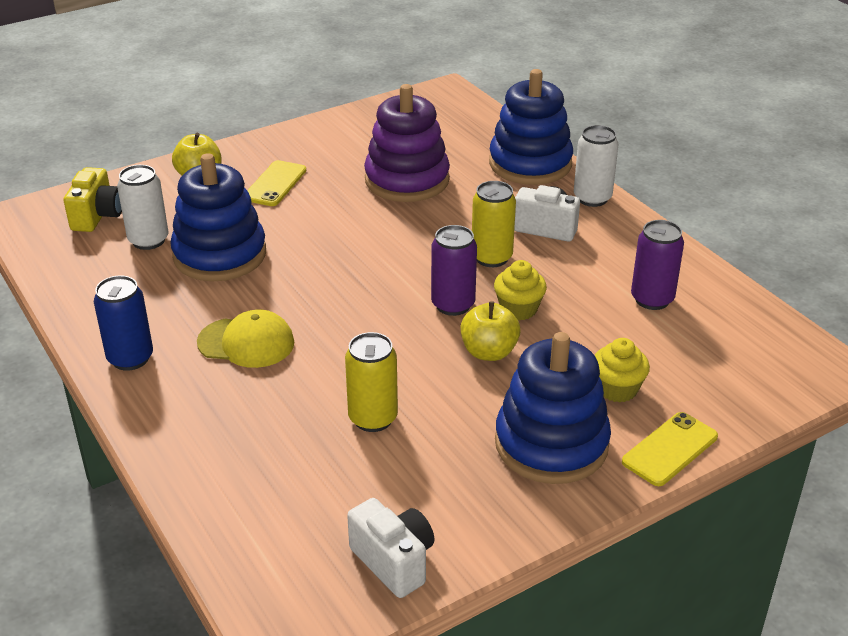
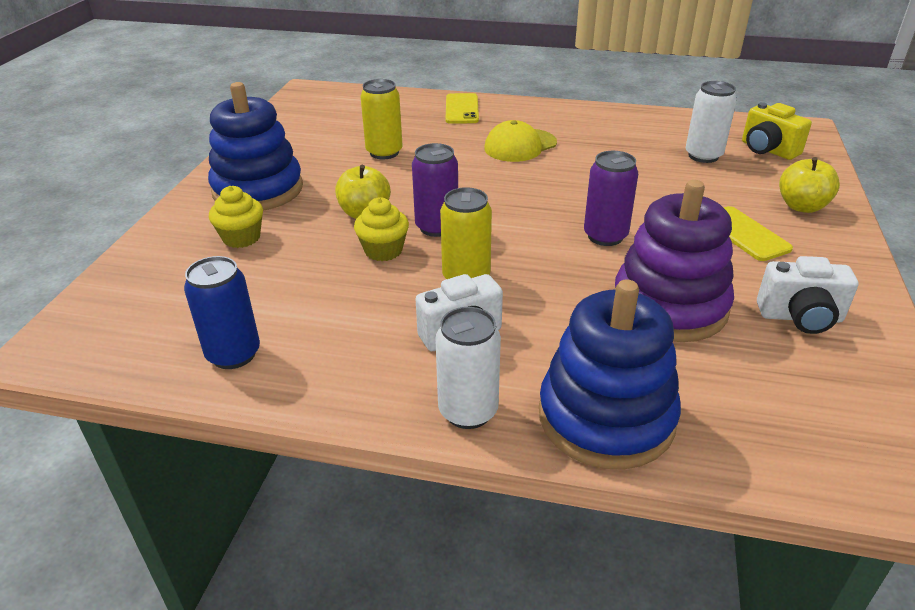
camera: 135 degrees right, 0 degrees up
blue can [94,275,153,371] -> blue can moved to [184,256,260,369]
blue stacking toy [170,153,266,281] -> none
white camera [347,498,435,598] -> white camera moved to [757,256,859,334]
yellow phone [622,412,718,486] -> yellow phone moved to [446,93,479,124]
purple can [631,220,684,310] -> purple can moved to [584,151,638,246]

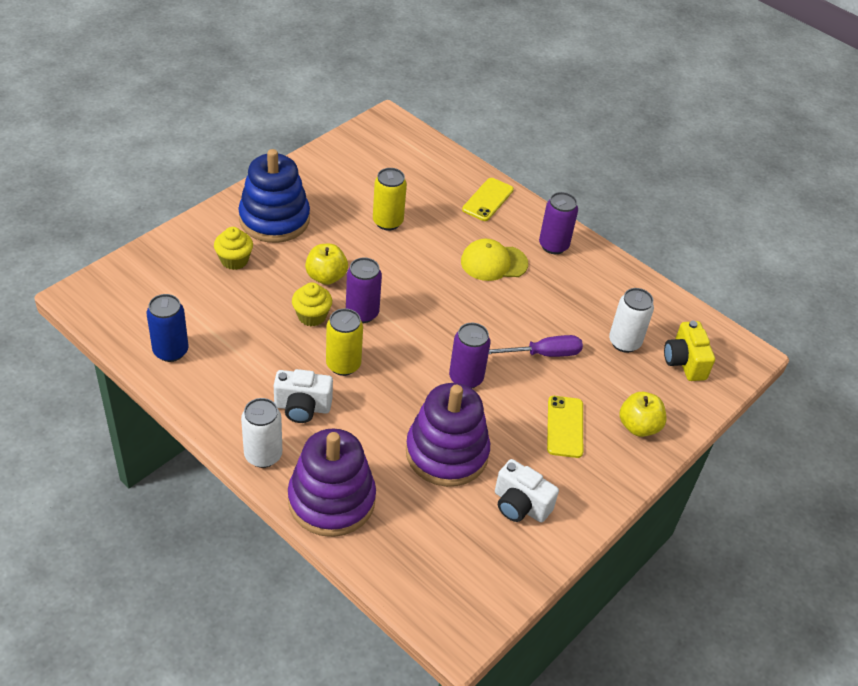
camera: 25 degrees right, 10 degrees up
blue stacking toy [539,280,681,470] -> purple stacking toy [288,428,376,537]
none -> purple screwdriver [489,335,583,357]
none -> purple can [539,192,578,254]

